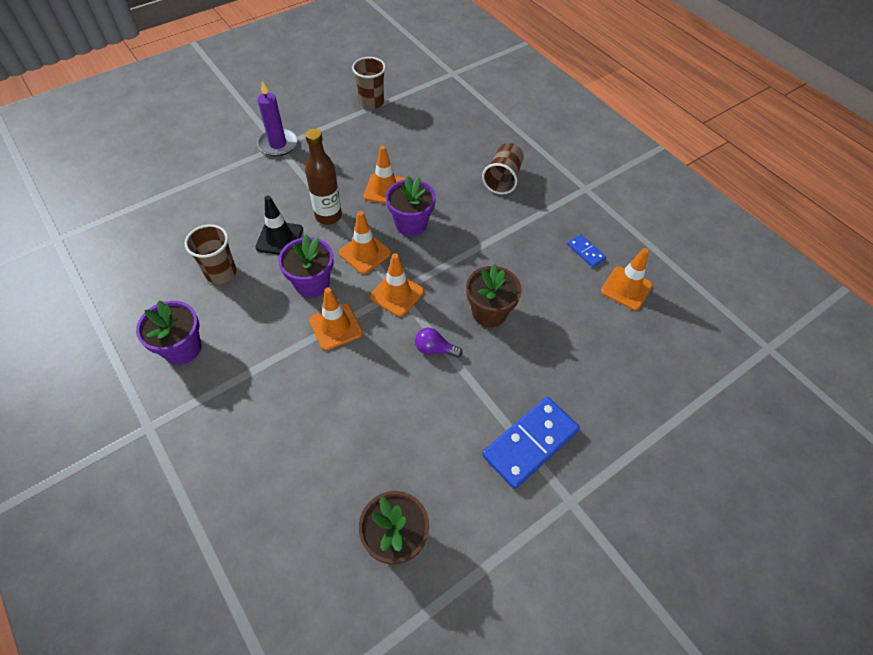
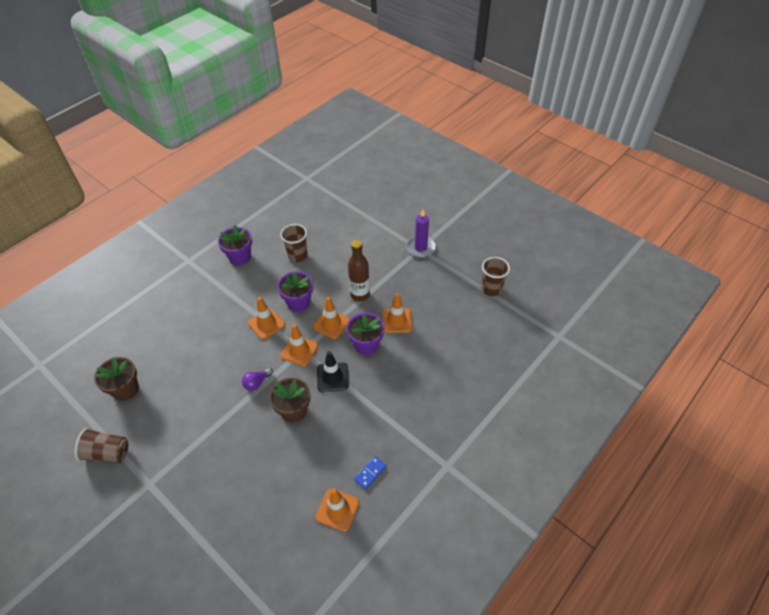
camera: 80 degrees right, 5 degrees down
black traffic cone [256,196,303,255] -> black traffic cone moved to [317,351,349,392]
purple light bulb [415,328,462,358] -> purple light bulb turned 135 degrees counterclockwise [242,368,273,391]
brown cup [482,143,524,195] -> brown cup moved to [75,428,128,463]
blue domino [482,397,580,489] -> none

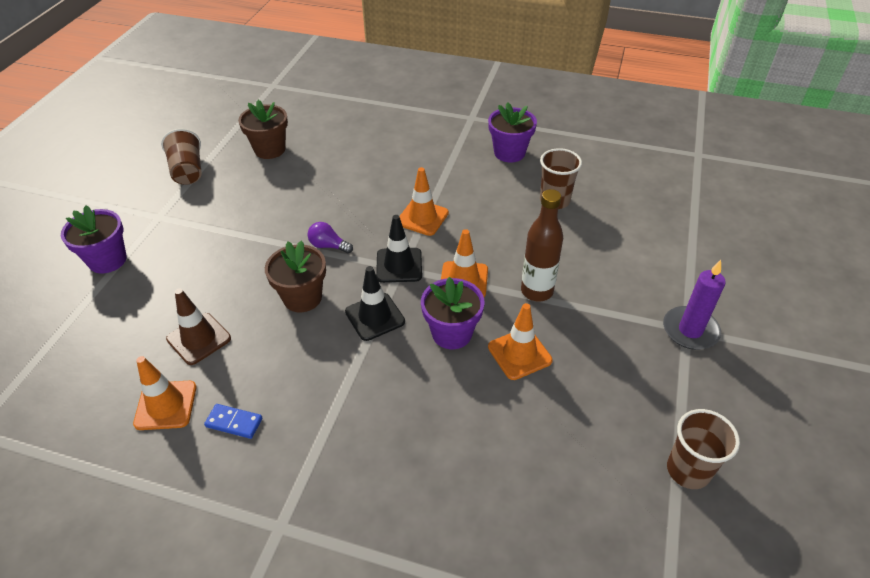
camera: 65 degrees right, 5 degrees down
purple flower pot [277,271,313,312] -> purple flower pot moved to [61,206,127,274]
orange traffic cone [281,324,318,366] -> black traffic cone [376,215,422,283]
none -> brown traffic cone [166,288,231,365]

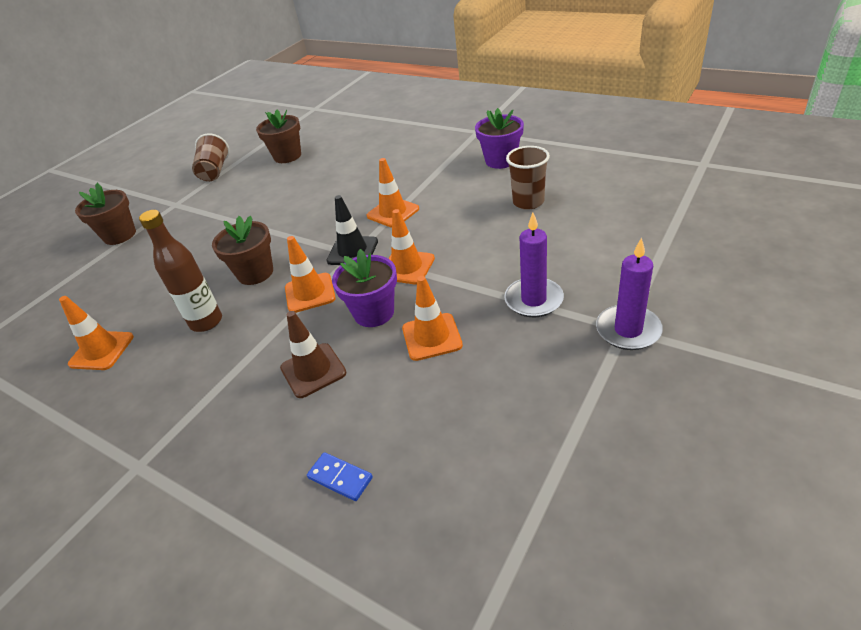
camera: 20 degrees right, 5 degrees down
purple flower pot [61,206,127,274] -> brown flower pot [75,183,136,245]
brown traffic cone [166,288,231,365] -> brown traffic cone moved to [280,311,346,398]
blue domino [204,404,262,439] -> blue domino moved to [307,452,373,501]
purple light bulb [308,222,353,253] -> none
black traffic cone [345,266,405,341] -> orange traffic cone [285,236,336,313]
brown bottle [521,189,563,302] -> brown bottle moved to [139,210,222,332]
brown cup [667,409,740,489] -> none
none -> purple candle [504,212,564,317]

